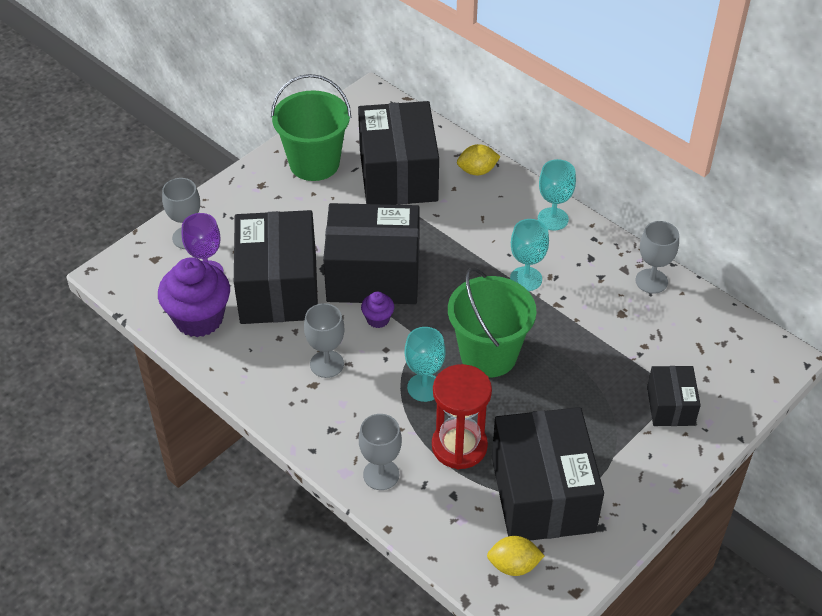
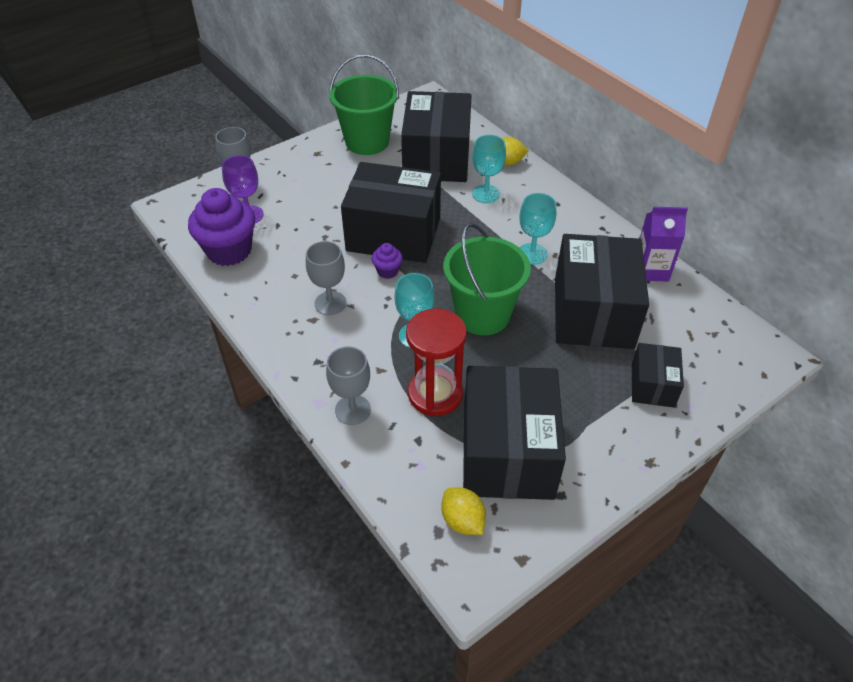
camera: 10 degrees right, 0 degrees up
black box [234,210,318,324] -> black box moved to [555,234,649,349]
yellow lemon [487,536,544,576] -> yellow lemon turned 45 degrees clockwise [442,487,486,535]
turquoise goblet [538,159,576,231] -> turquoise goblet moved to [472,135,506,203]
grey goblet [635,221,679,294] -> purple carton [640,207,688,282]

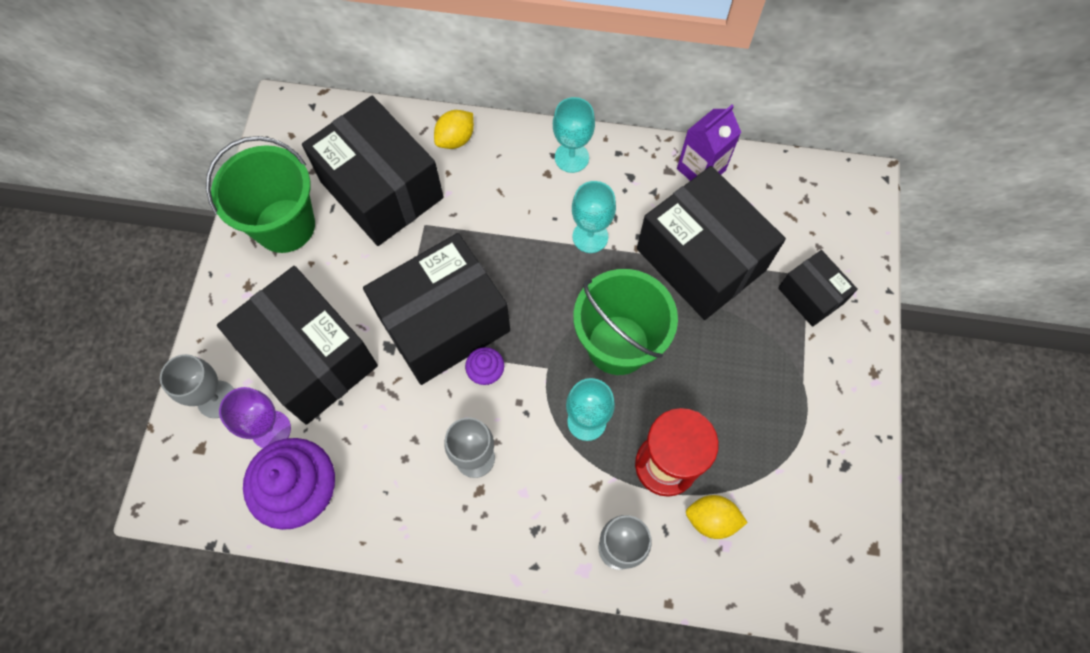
camera: 45 degrees left, 20 degrees up
yellow lemon [442,487,486,535] -> yellow lemon moved to [686,495,748,539]
black box [463,366,566,500] -> black box moved to [217,266,378,425]
turquoise goblet [472,135,506,203] -> turquoise goblet moved to [553,97,595,173]

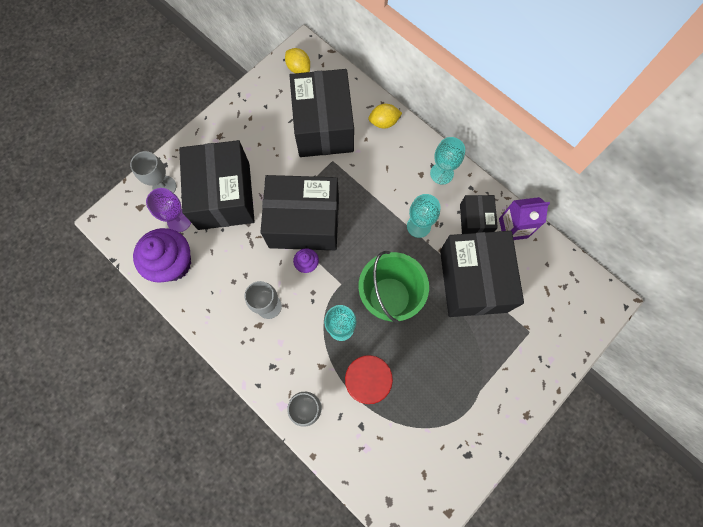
camera: 35 degrees right, 5 degrees up
green bucket [206,136,315,253] -> none
yellow lemon [686,495,748,539] -> yellow lemon moved to [285,48,310,73]
black box [778,250,858,327] -> black box moved to [460,195,498,234]

